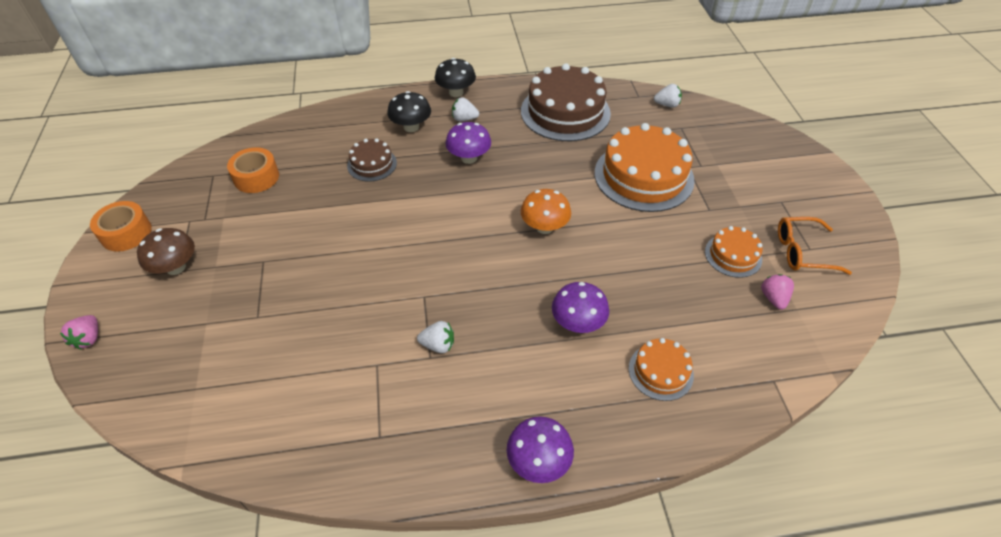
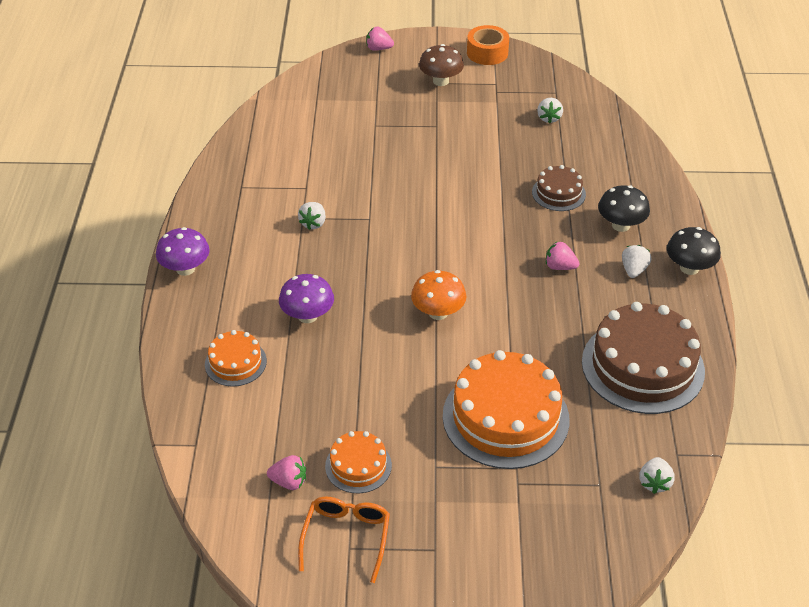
camera: 100 degrees right, 5 degrees down
orange tape [227,147,279,193] -> white strawberry [537,98,563,124]
purple mushroom [445,122,491,164] -> pink strawberry [546,242,579,270]

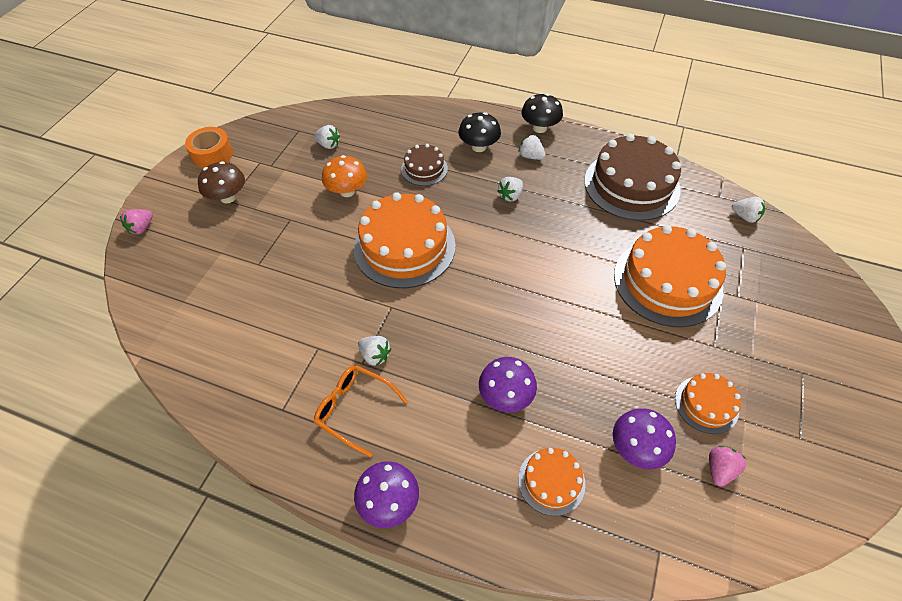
camera: 70 degrees left, 10 degrees up
orange glasses [298,496,390,583] -> orange glasses moved to [314,365,408,457]
orange mushroom [411,270,467,320] -> orange mushroom moved to [322,155,367,197]
pink strawberry [546,242,579,270] -> white strawberry [498,177,523,202]
none -> orange cake [354,192,456,288]
none -> purple mushroom [613,408,676,469]

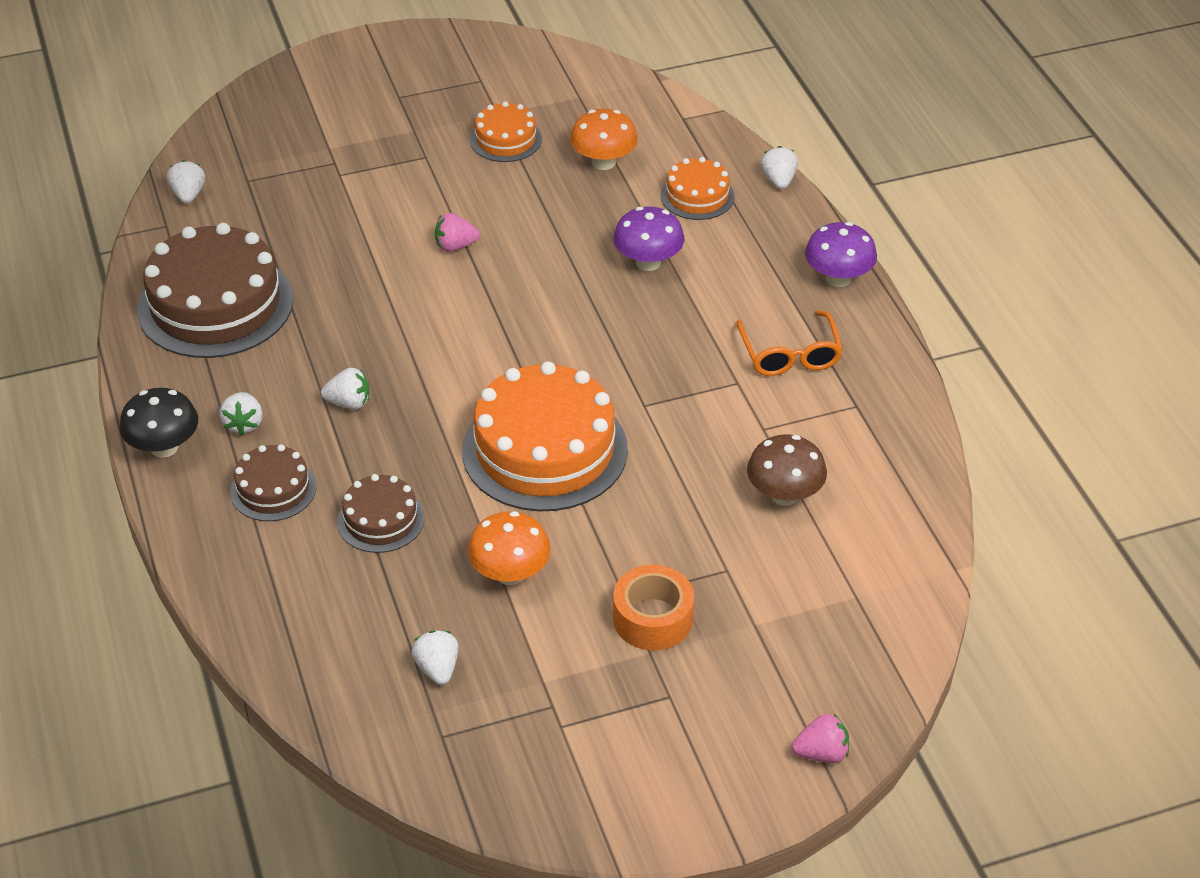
camera: 130 degrees left, 10 degrees down
orange tape [185,127,233,168] -> orange tape moved to [613,565,694,650]
brown mushroom [198,161,245,204] -> brown mushroom moved to [747,434,827,506]
white strawberry [358,336,391,366] -> white strawberry moved to [761,146,798,189]
black mushroom [458,112,501,152] -> brown cake [230,444,316,521]
purple mushroom [613,408,676,469] -> orange mushroom [570,109,638,170]
orange cake [614,225,726,327] -> none
pink strawberry [709,446,746,487] -> pink strawberry moved to [435,213,480,252]

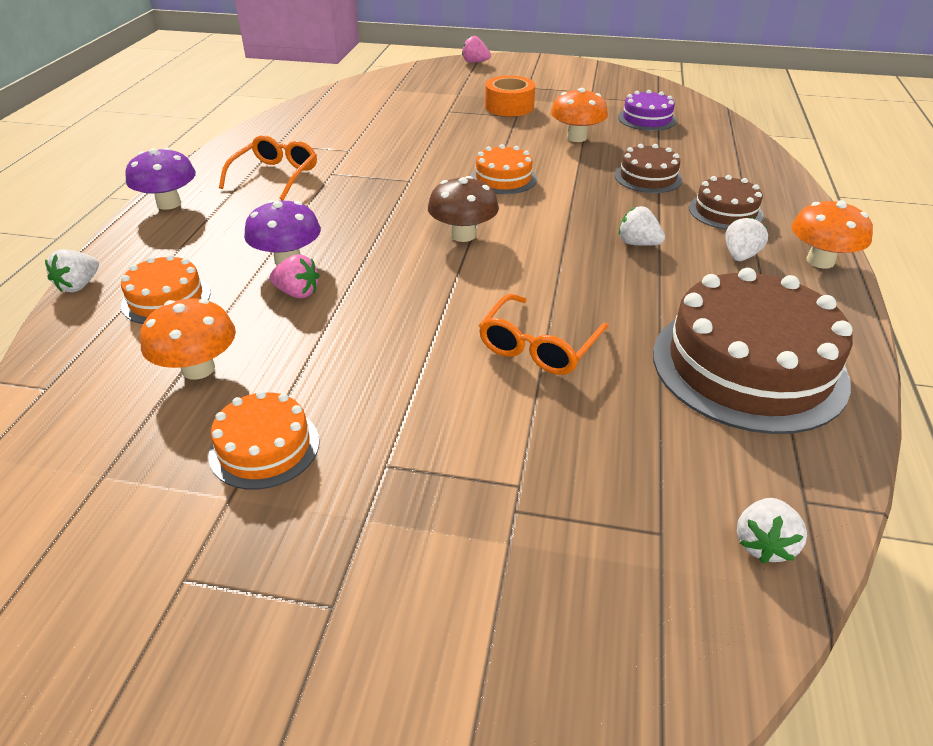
camera: 150 degrees left, 5 degrees down
black mushroom [120,388,198,458] -> orange mushroom [792,200,873,269]
white strawberry [411,630,459,685] -> purple cake [618,90,677,131]
pink strawberry [435,213,480,252] -> pink strawberry moved to [270,254,320,298]
orange cake [462,362,628,511] -> orange cake [471,144,537,194], size x0.51
brown mushroom [747,434,827,506] -> brown mushroom moved to [428,176,499,242]
none -> orange glasses [479,294,609,375]

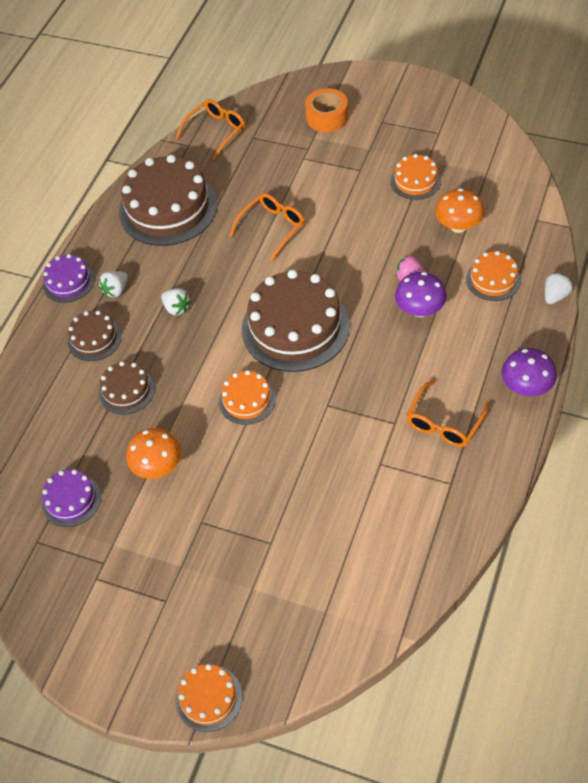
camera: 165 degrees left, 15 degrees up
brown mushroom [428,176,499,242] -> brown cake [242,270,350,372]
pink strawberry [462,36,491,63] -> orange cake [175,664,243,732]
orange tape [485,76,535,116] -> orange tape moved to [305,88,348,132]
white strawberry [737,498,807,563] -> orange glasses [176,99,245,160]
orange mushroom [792,200,873,269] -> purple cake [43,254,95,303]

